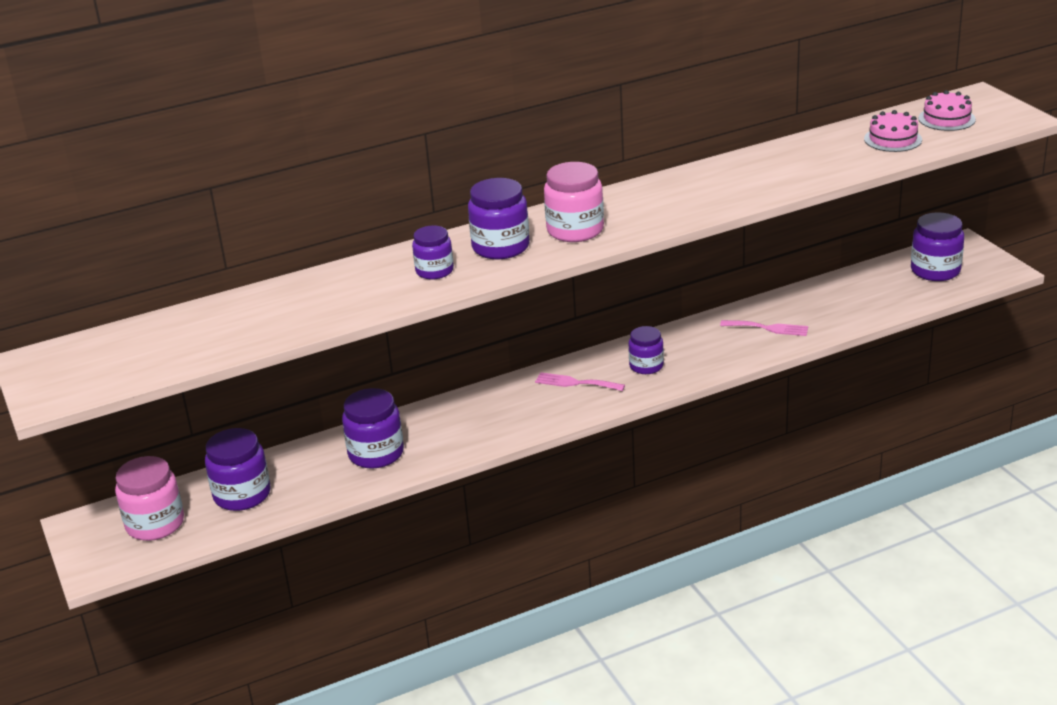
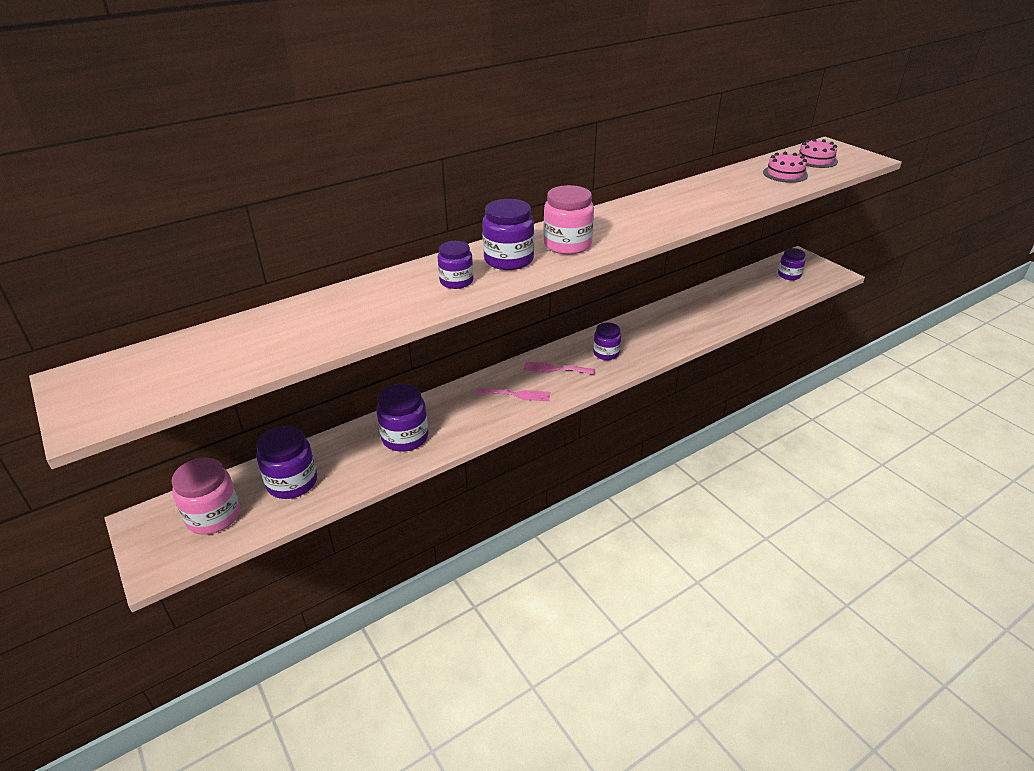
camera: 10 degrees left, 5 degrees up
pink fork [720,320,808,336] -> pink fork moved to [476,388,550,401]
purple jar [911,212,964,281] -> purple jar [778,248,806,280], size x0.65

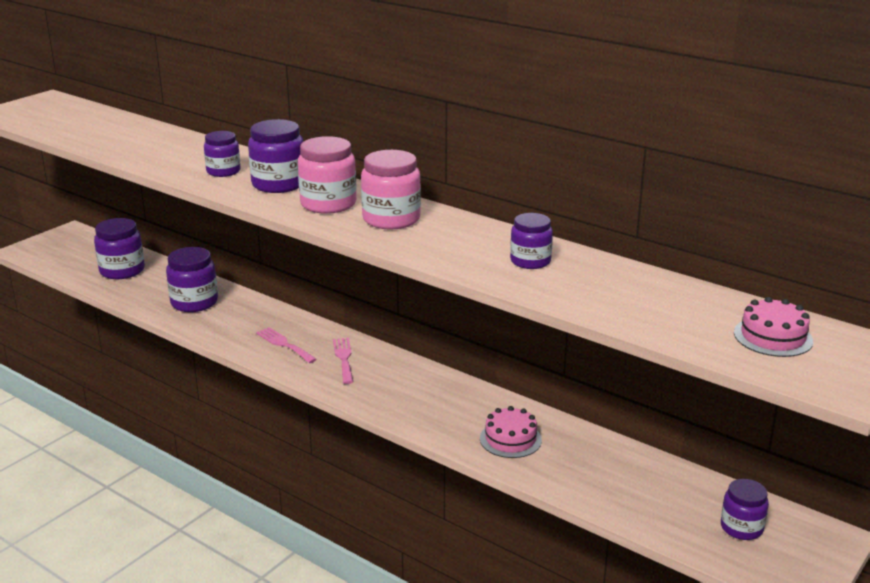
camera: 70 degrees right, 10 degrees down
pink jar [172,457,240,535] -> pink jar moved to [361,150,421,229]
pink fork [476,388,550,401] -> pink fork turned 150 degrees clockwise [256,327,317,363]
purple jar [593,322,621,360] -> purple jar moved to [510,213,553,269]
pink cake [763,152,808,183] -> pink cake moved to [480,406,542,458]

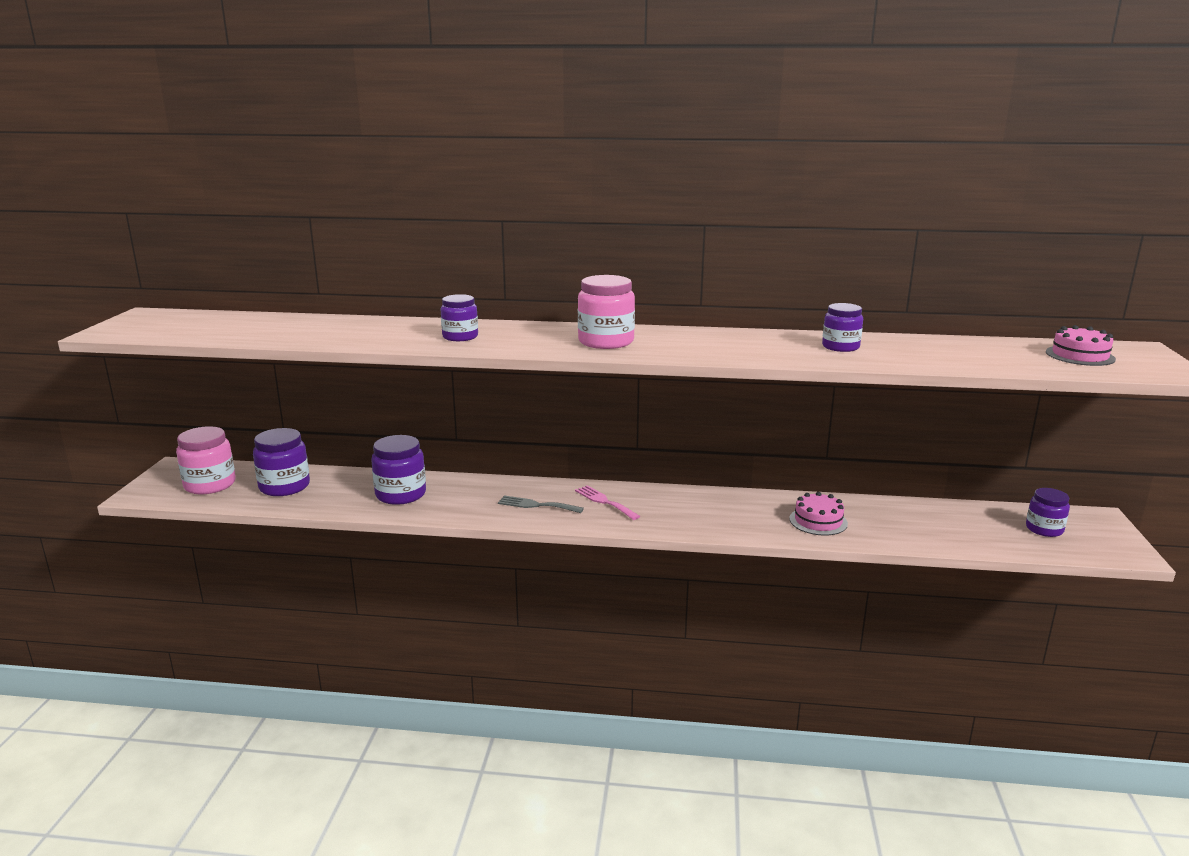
camera: 30 degrees left, 5 degrees down
purple jar [248,119,303,193] -> none
pink fork [256,327,317,363] -> grey fork [498,495,584,513]
pink jar [361,150,421,229] -> pink jar moved to [176,426,236,494]

